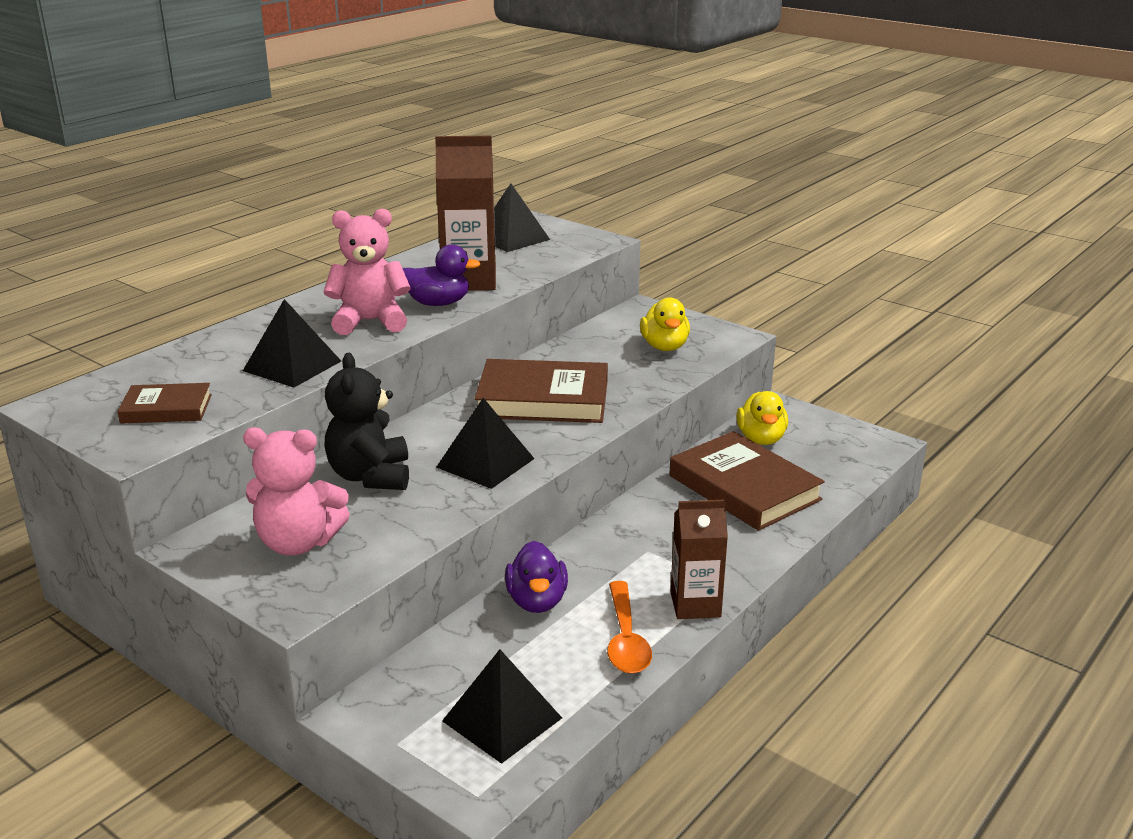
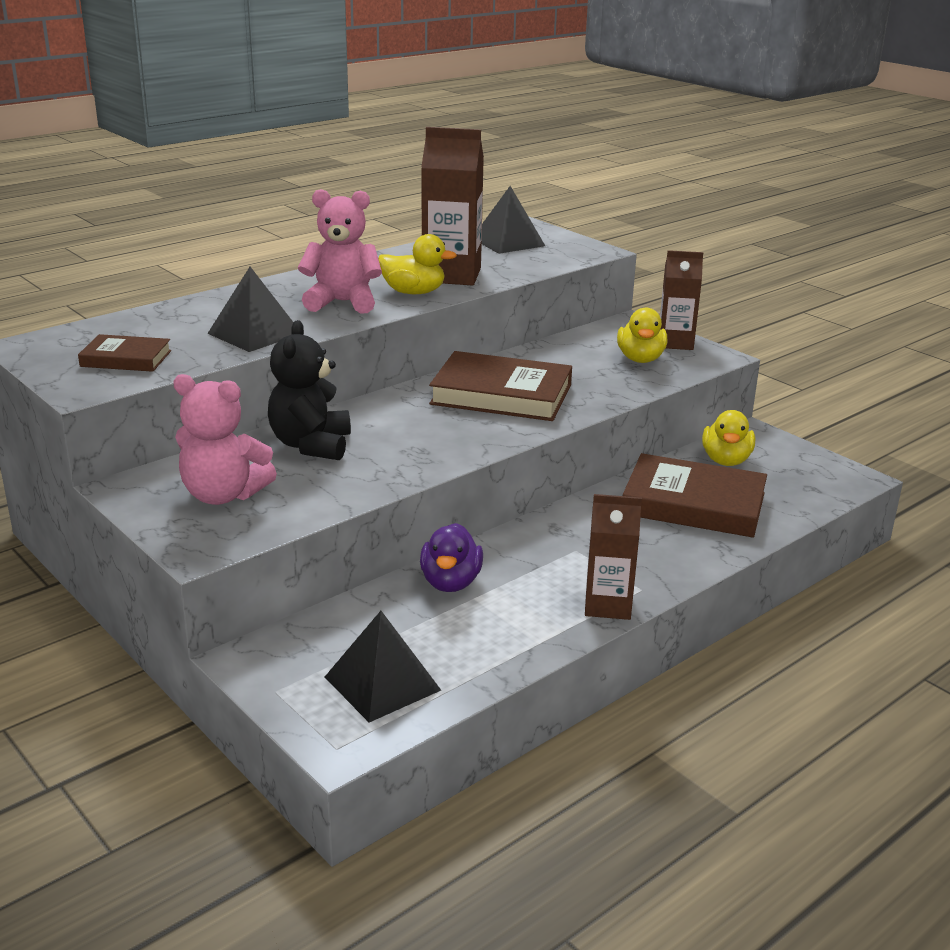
camera: 10 degrees right, 0 degrees up
purple duck [402,244,481,306] -> yellow duck [378,234,457,294]
black pyramid [436,398,535,489] -> none
orange spoon [607,581,652,674] -> none
brown book [669,431,825,531] -> brown book turned 45 degrees counterclockwise [623,453,767,538]
none -> brown carton [660,250,703,350]

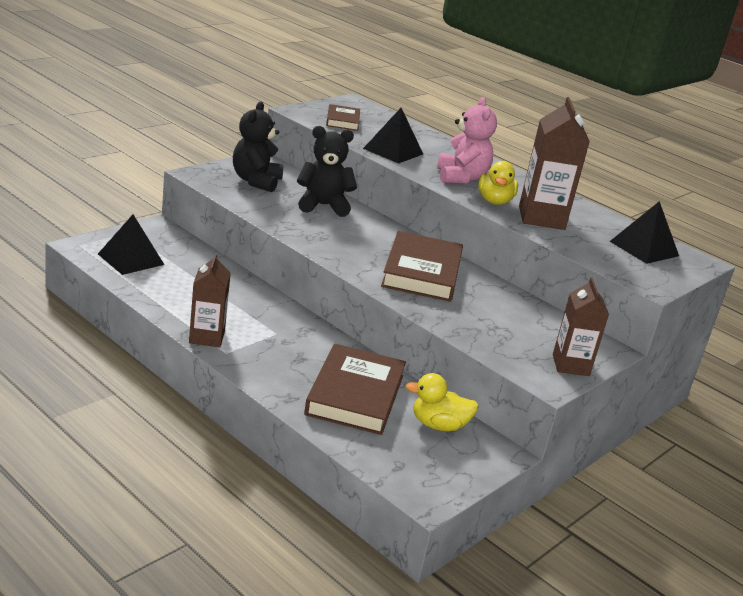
camera: 80 degrees right, 0 degrees up
pink teddy bear [173,374,277,505] -> black teddy bear [233,102,283,192]
purple duck [420,523,483,592] -> none
yellow duck [617,308,667,363] -> none

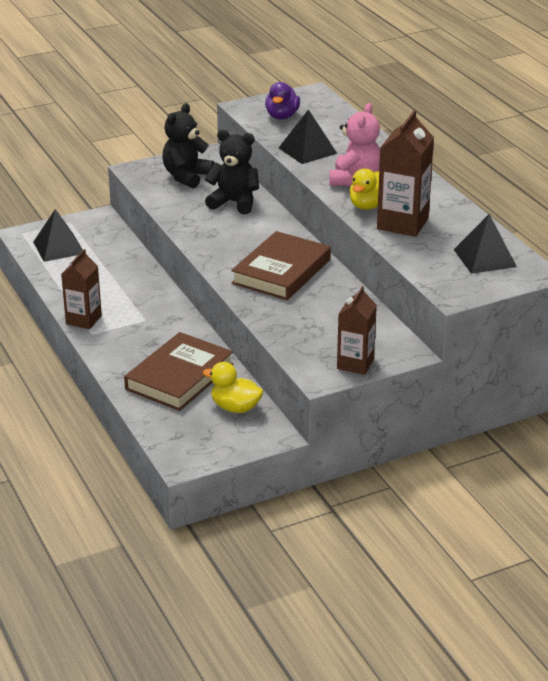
camera: 25 degrees right, 5 degrees up
brown book [326,104,360,131] -> purple duck [265,82,300,119]

